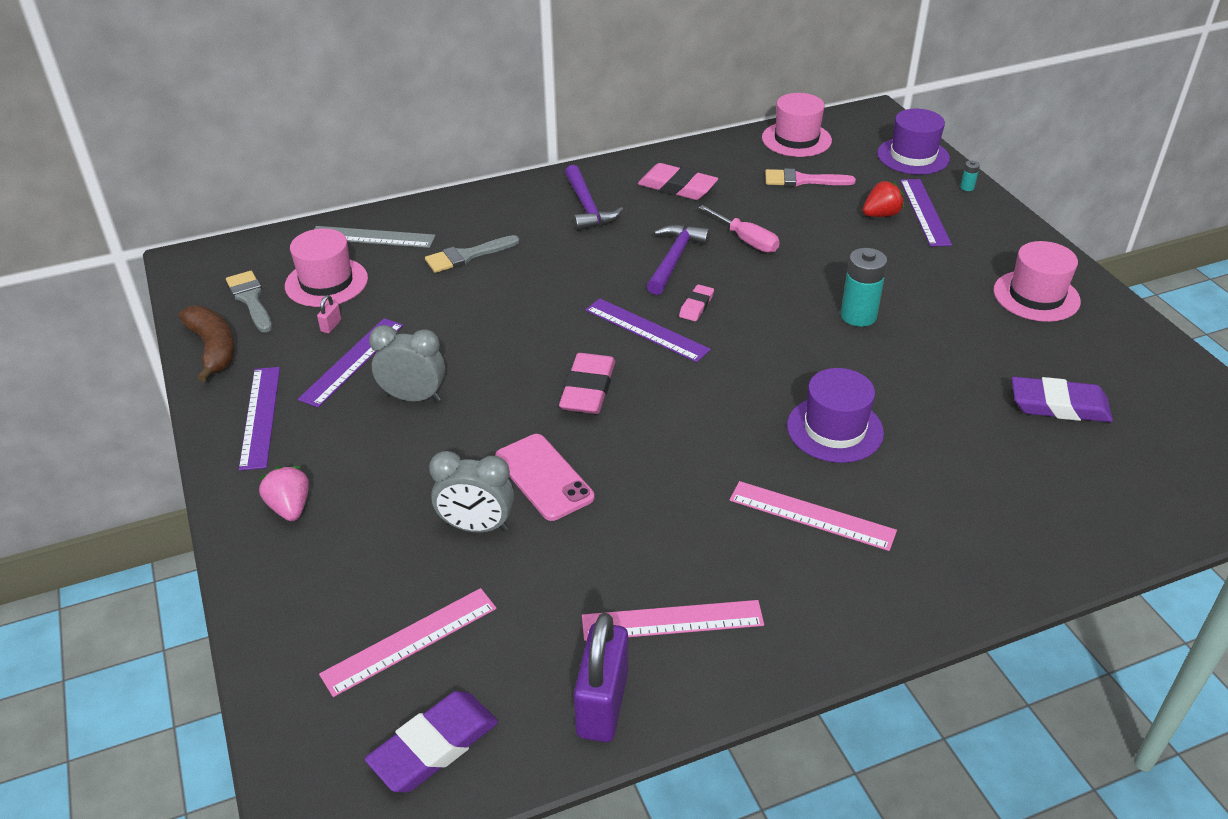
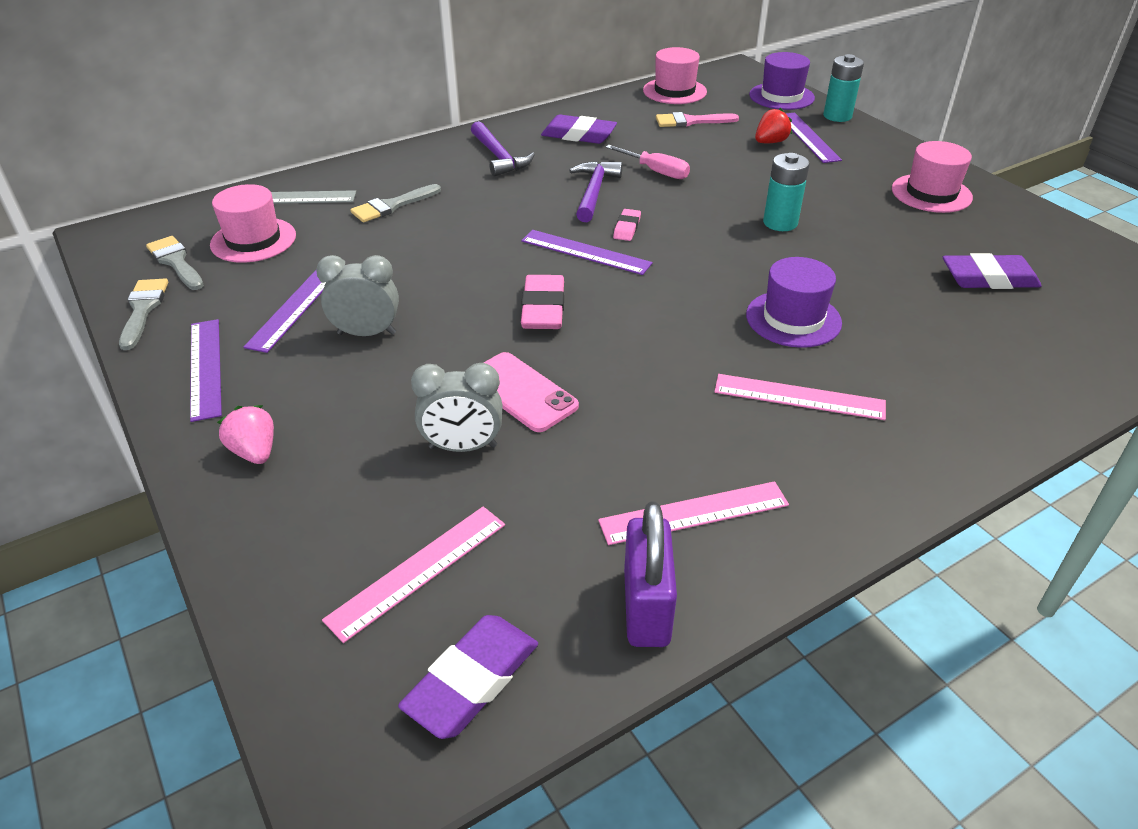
camera: 10 degrees left, 0 degrees up
brown banana [179,306,235,382] -> grey brush [119,278,168,350]
pink padlock [317,295,341,333] -> none
pink eraser [638,163,718,200] -> purple eraser [541,114,617,144]
turquoise battery [960,161,980,191] -> turquoise battery [823,54,864,122], size x2.25

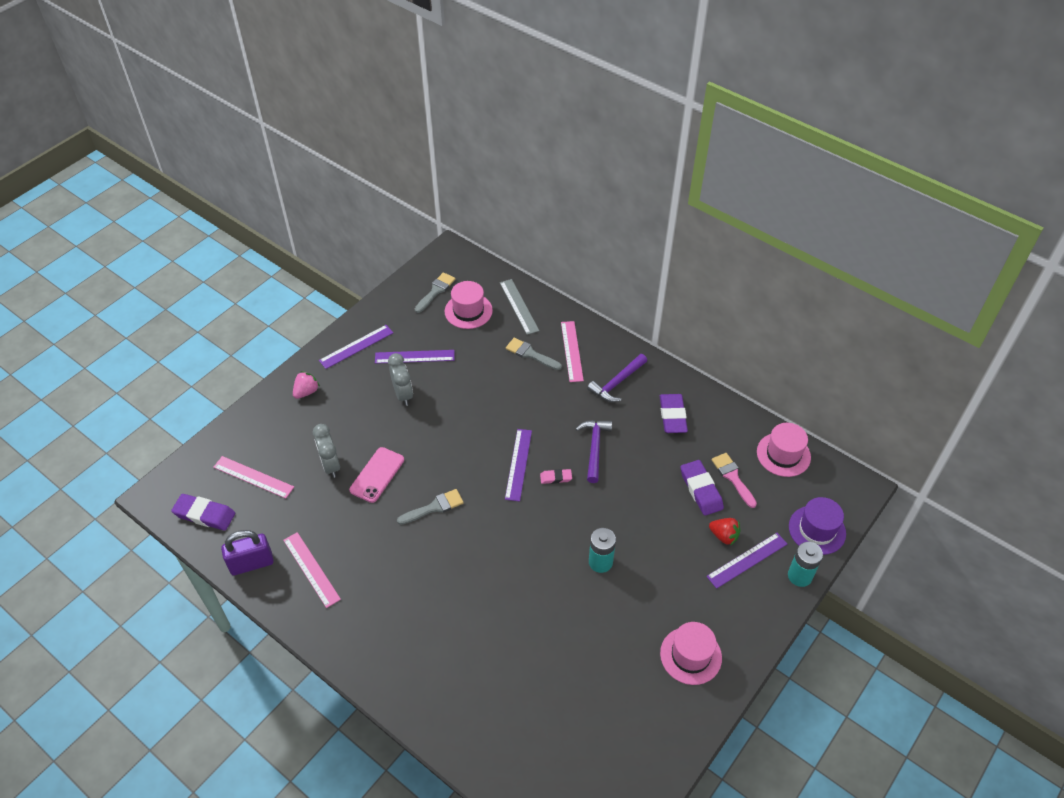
camera: 70 degrees right, 10 degrees up
grey brush [119,278,168,350] -> grey brush moved to [397,489,464,525]
pink eraser [521,275,564,329] -> none
purple hammer [569,161,623,222] -> purple hammer turned 75 degrees counterclockwise [576,420,612,483]
pink screwdriver [605,145,690,179] -> none
pink ruler [714,374,886,420] -> pink ruler moved to [561,321,584,382]
purple hat [746,257,842,348] -> none
purple eraser [943,253,1042,289] -> purple eraser moved to [680,460,724,516]

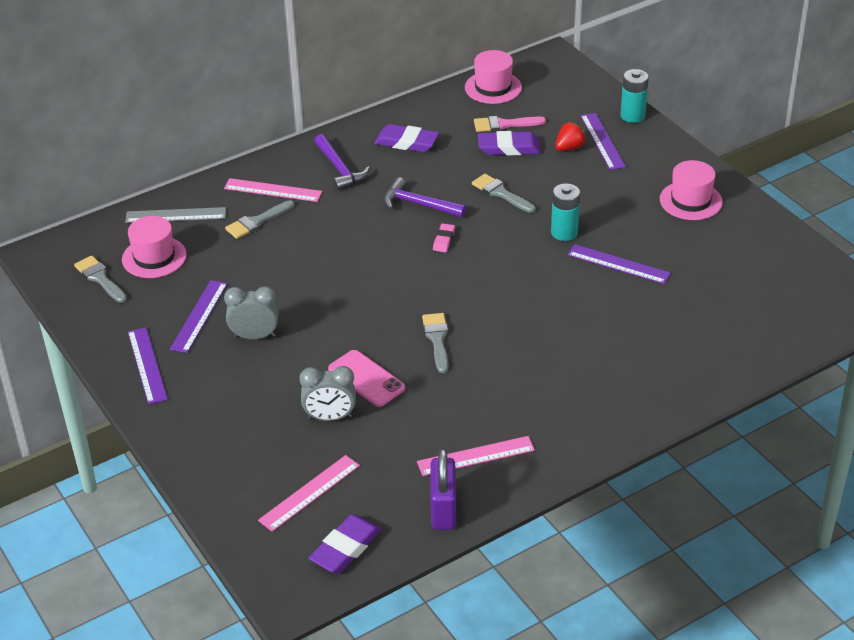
camera: 70 degrees left, 10 degrees down
pink strawberry [293,371,320,399] -> none
purple ruler [505,429,532,501] -> purple ruler moved to [567,244,671,284]
purple hat [789,497,846,555] -> none
none -> grey brush [472,174,536,213]

